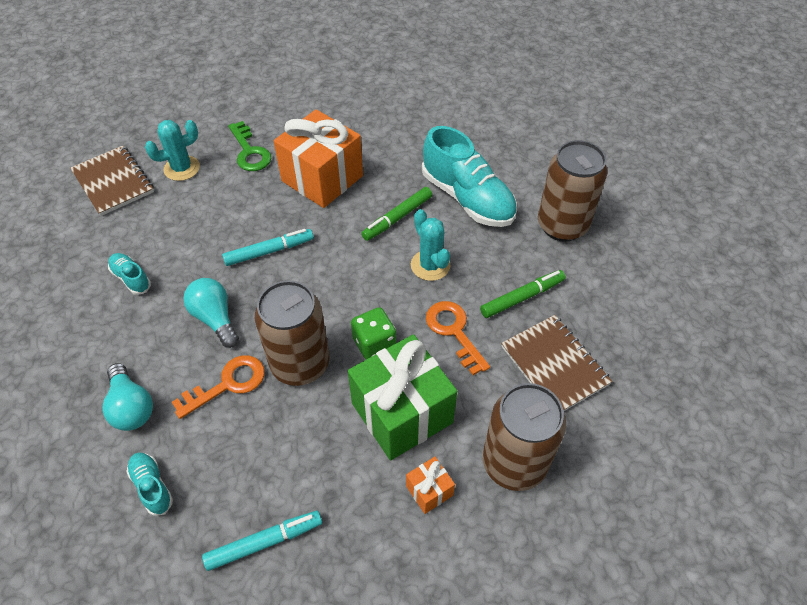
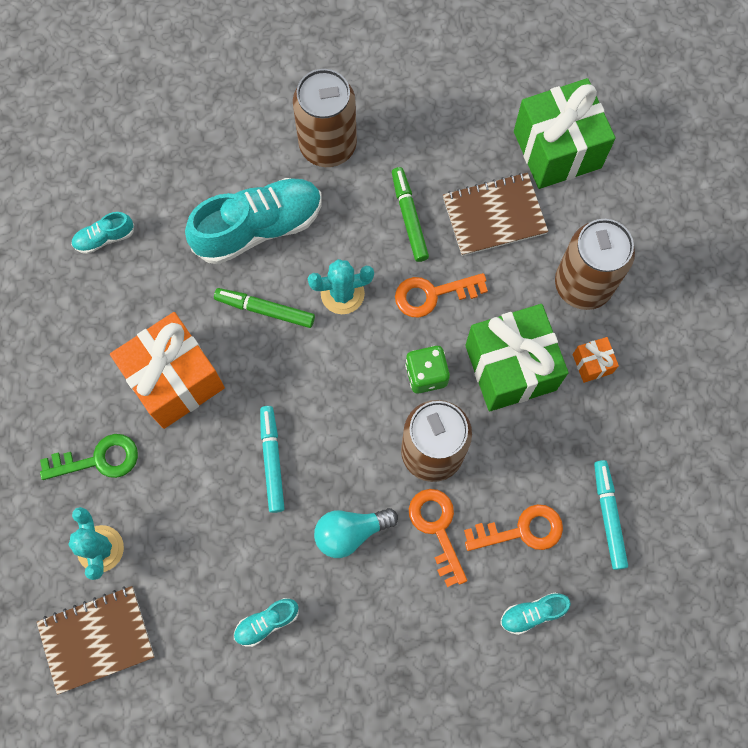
camera: 75 degrees left, 20 degrees up
turquoise light bulb [102,363,153,431] -> none
green marker [361,187,432,241] -> green marker turned 135 degrees clockwise [214,288,315,328]
none -> turquoise shoe [71,212,134,254]
none -> orange key [464,504,563,551]
none -> green gift [514,78,616,189]

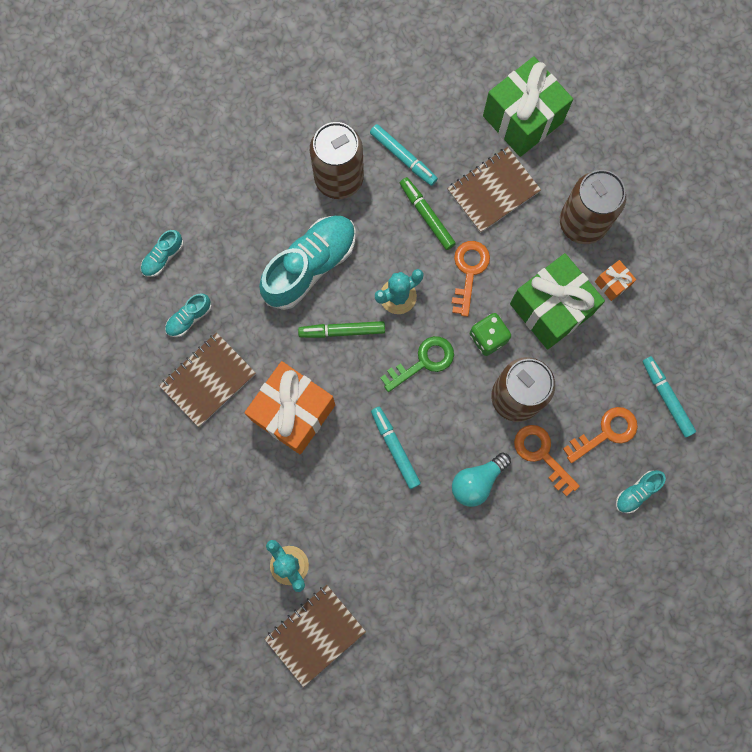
camera: 20 degrees left, 5 degrees up
green key [40,434,138,480] -> green key moved to [380,336,454,392]
turquoise shoe [234,598,299,647] -> turquoise shoe moved to [141,230,184,277]
orange key [395,273,488,317] -> orange key turned 135 degrees clockwise [452,241,490,317]
none -> brown notebook [159,332,256,427]
none -> turquoise marker [370,124,438,186]

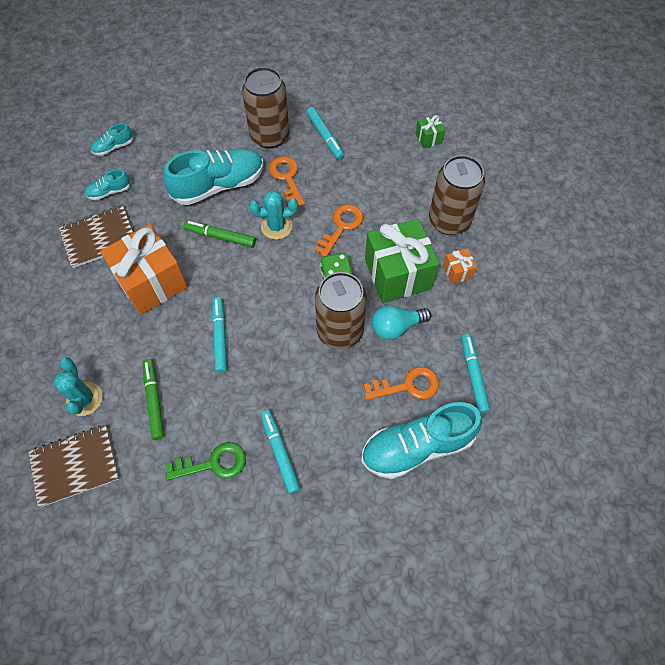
camera: 20 degrees right, 15 degrees down
green key [380,336,454,392] -> green key moved to [165,442,246,480]
green marker [400,177,456,250] -> green marker moved to [143,359,164,440]
brown notebook [447,147,541,233] -> none
turquoise light bulb [452,452,511,507] -> turquoise light bulb moved to [372,305,431,340]
green gift [483,56,573,157] -> green gift [416,115,445,149], size x0.43
orange key [514,425,580,496] -> orange key moved to [269,156,305,207]
turquoise shoe [616,470,666,513] -> turquoise shoe [361,402,482,479], size x2.17
none -> turquoise marker [261,410,300,494]

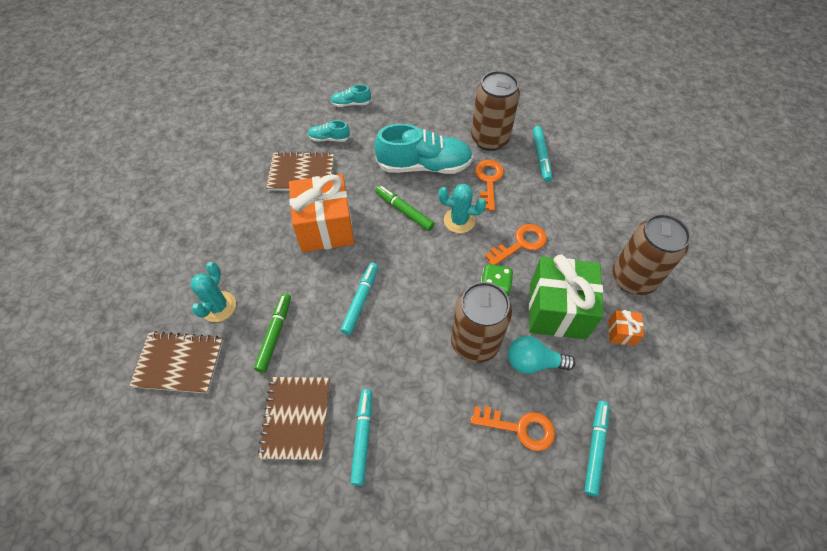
camera: 25 degrees right, 5 degrees down
green key [165,442,246,480] -> brown notebook [258,377,330,460]
turquoise shoe [361,402,482,479] -> none
green gift [416,115,445,149] -> none

